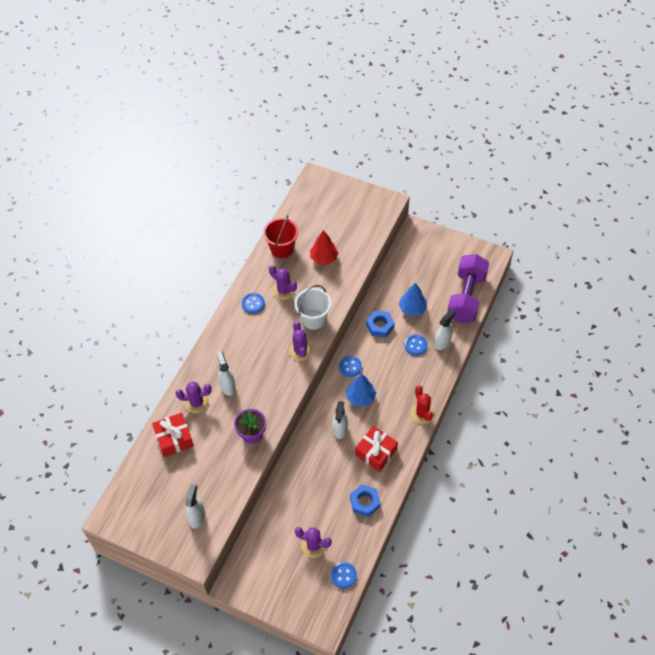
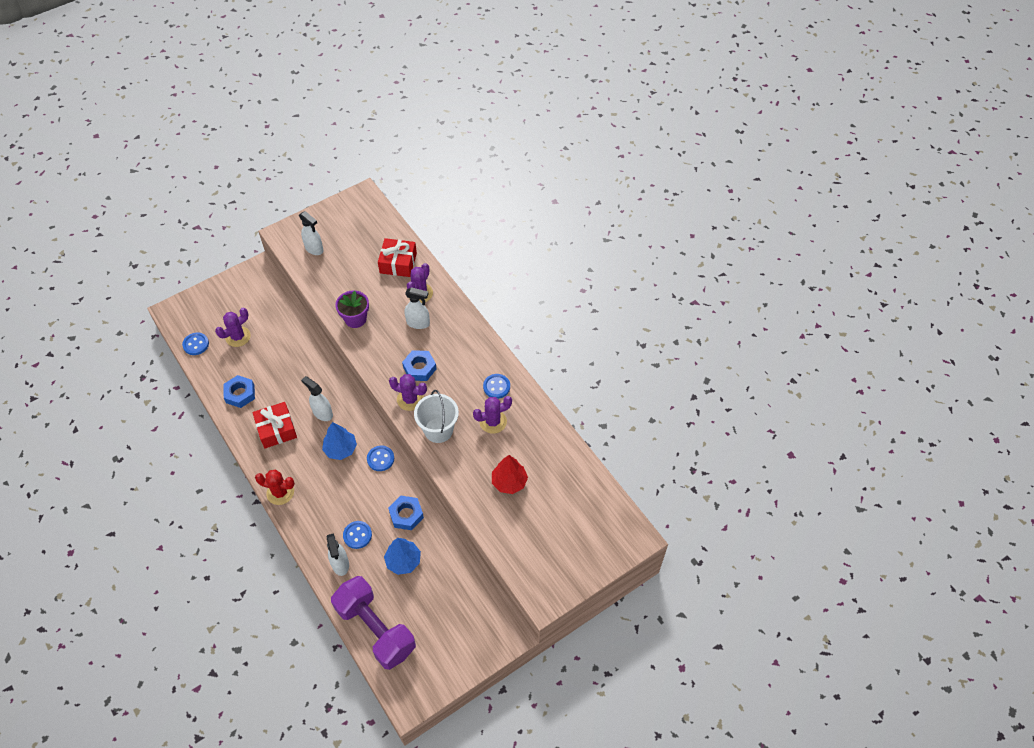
camera: 120 degrees right, 0 degrees up
red bucket [263,215,299,258] -> none
none -> blue nut [402,350,437,381]

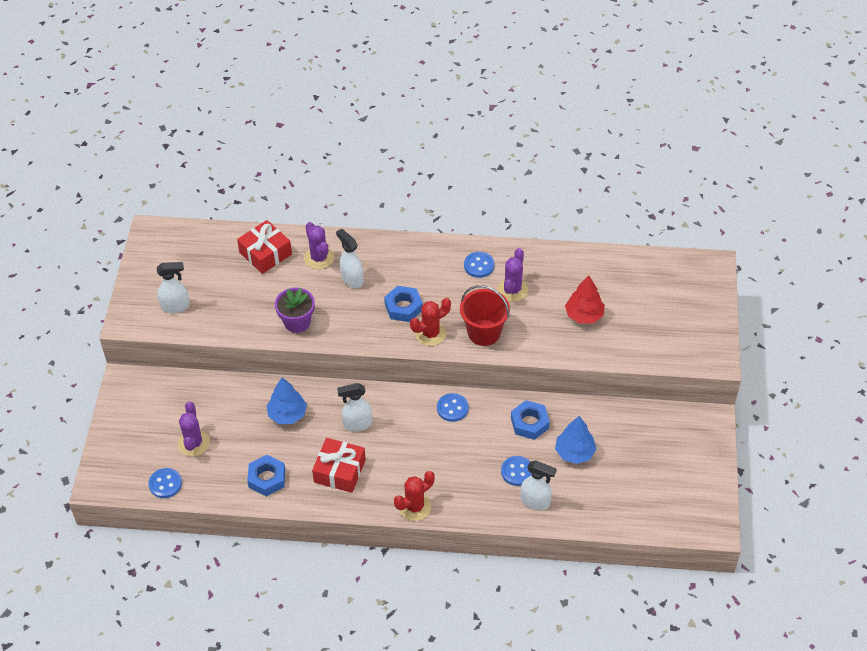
camera: 50 degrees left, 5 degrees down
blue tree [322,422,357,460] -> blue tree moved to [267,378,307,424]
purple dumbbell [331,576,416,670] -> none
purple cactus [389,374,427,411] -> red cactus [410,298,451,346]
white spray bottle [404,287,430,329] -> white spray bottle turned 90 degrees counterclockwise [336,229,364,288]
white bucket [414,390,459,443] -> red bucket [460,285,510,346]

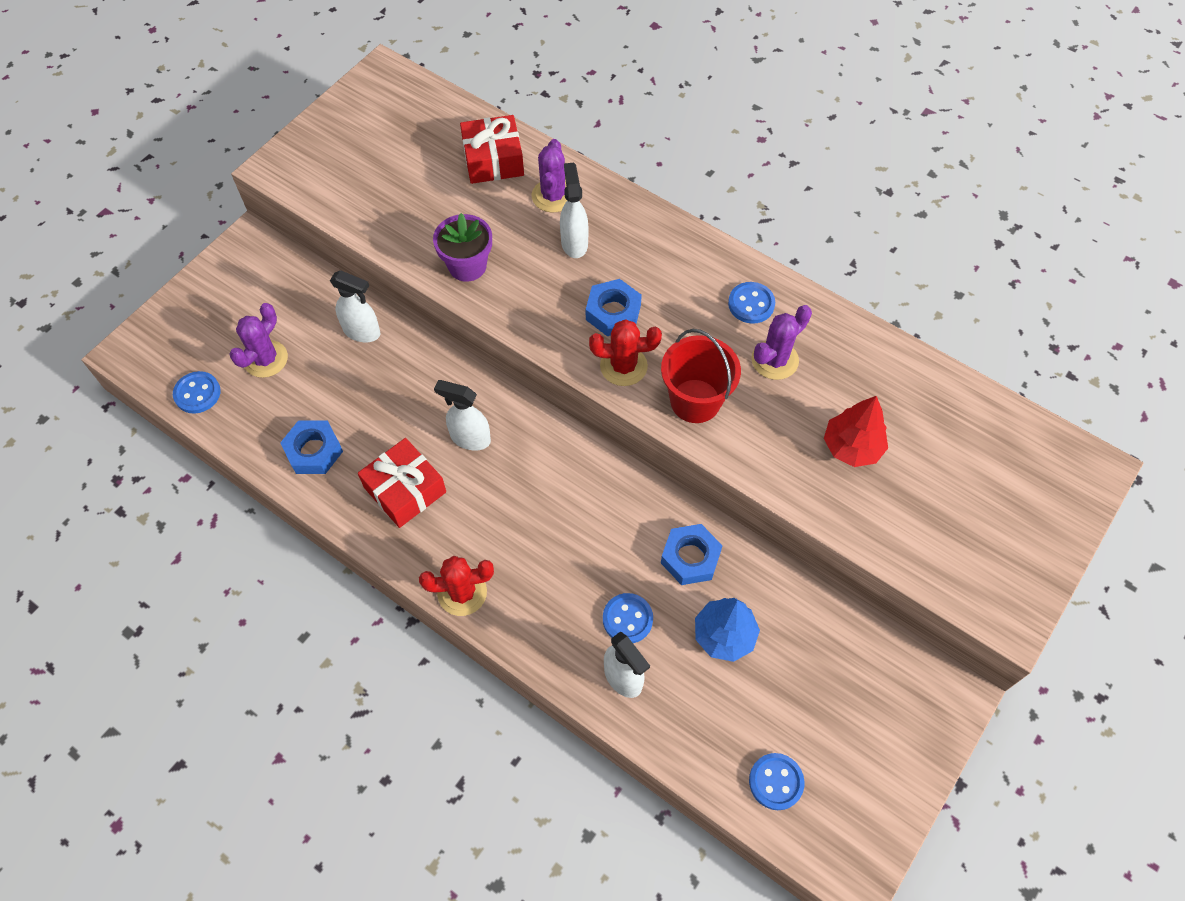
camera: 30 degrees right, 10 degrees up
white spray bottle [157,262,190,313] -> white spray bottle moved to [330,270,380,342]
blue tree [267,378,307,424] -> none
blue button [437,393,468,422] -> blue button moved to [749,753,805,810]

